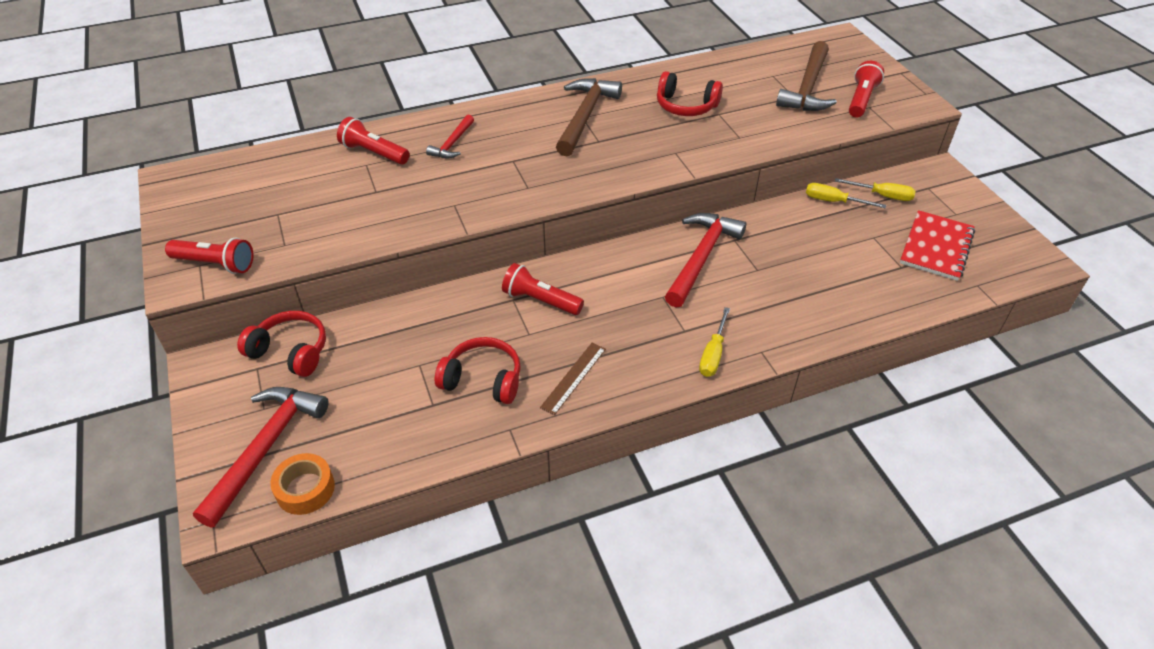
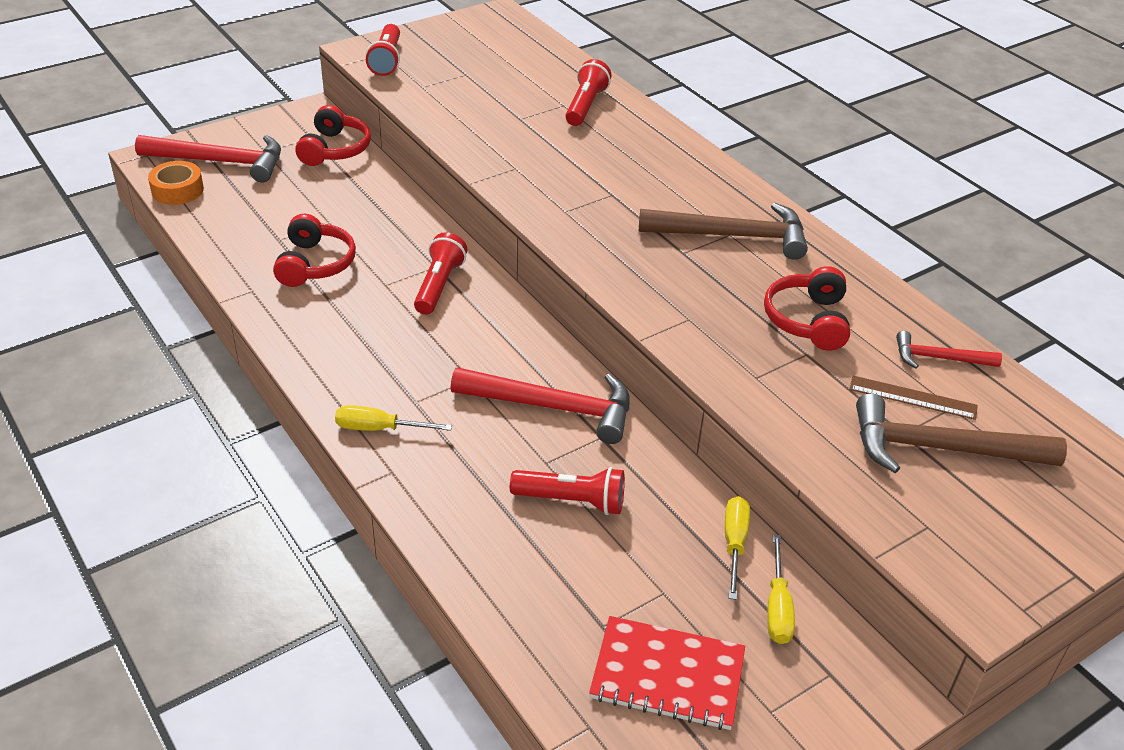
camera: 75 degrees right, 5 degrees down
red hammer [426,115,474,158] -> red hammer moved to [896,331,1002,368]
brown ruler [540,343,606,415] -> brown ruler moved to [849,376,978,420]
red flashlight [849,61,884,118] -> red flashlight moved to [510,467,625,515]

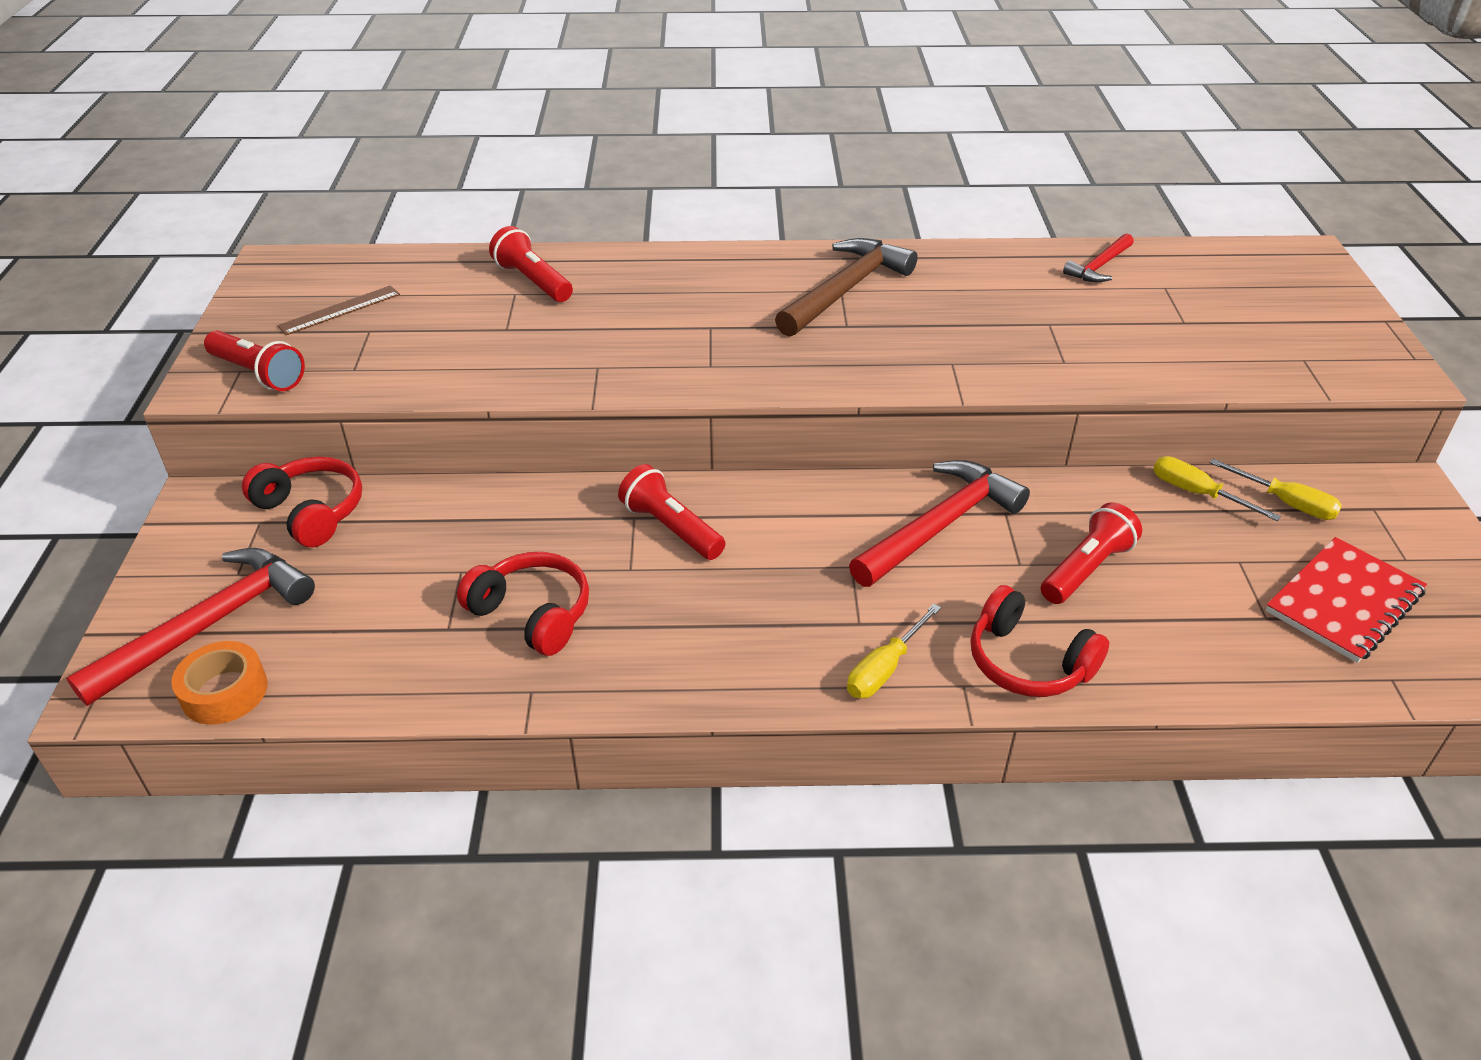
camera: 55 degrees left, 0 degrees up
red headphones [764,266,850,351] -> red headphones moved to [971,585,1109,697]
brown ruler [849,376,978,420] -> brown ruler moved to [277,285,400,335]
brown hammer [856,394,1067,473] -> none

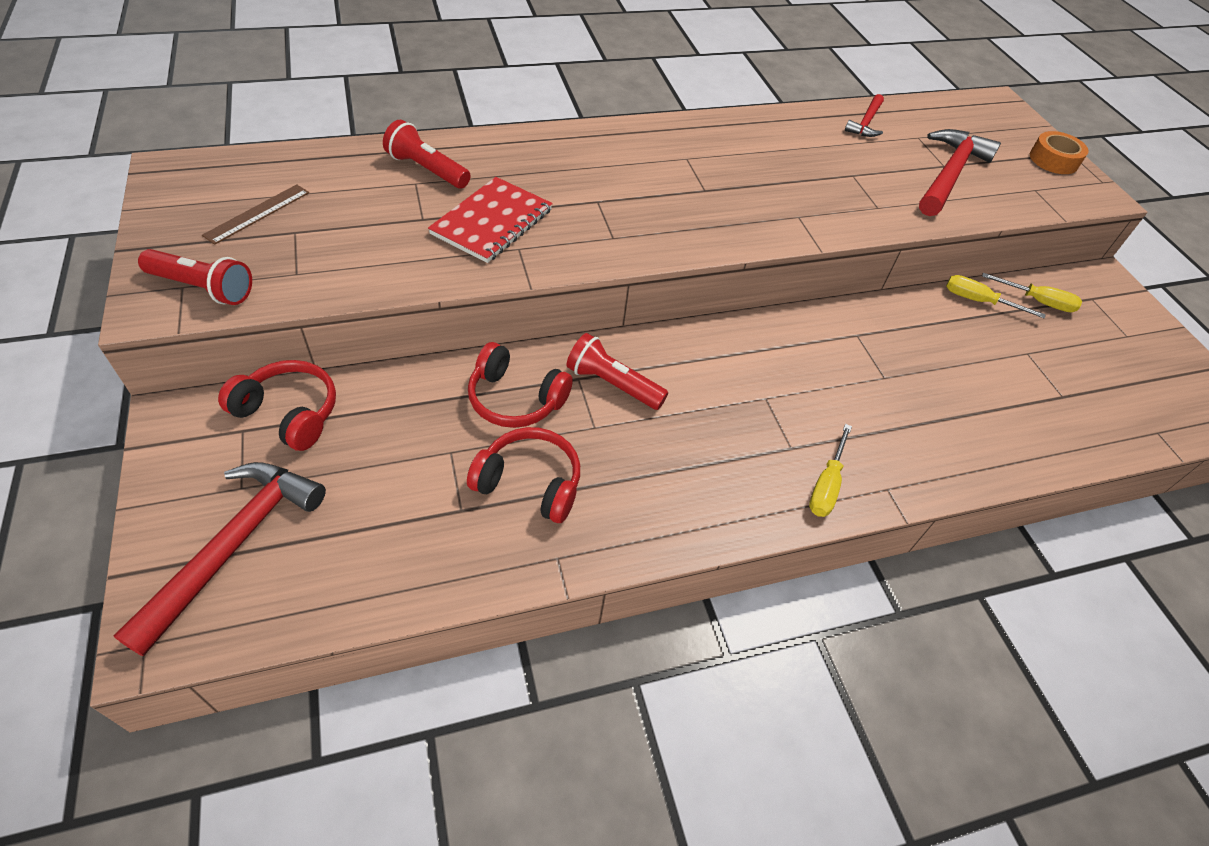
camera: 20 degrees left, 10 degrees up
orange tape [171,641,268,725] -> orange tape moved to [1030,131,1089,174]
brown hammer [775,238,918,337] -> none
red hammer [849,460,1030,587] -> red hammer moved to [919,129,1001,216]
red headphones [971,585,1109,697] -> red headphones moved to [468,342,573,428]
red flashlight [1041,502,1142,604] -> none
red notebook [1265,537,1427,663] -> red notebook moved to [428,177,553,263]

